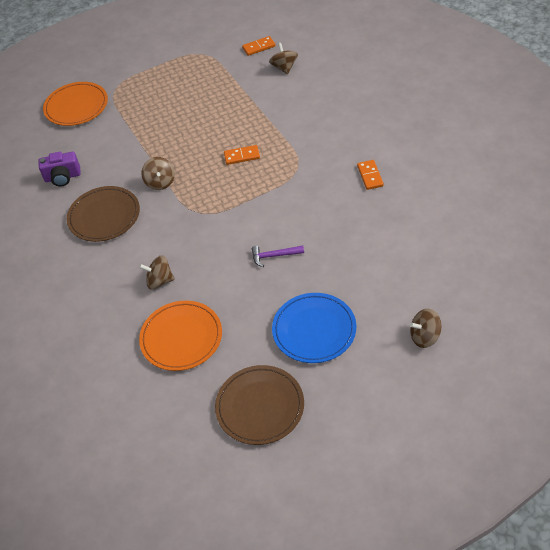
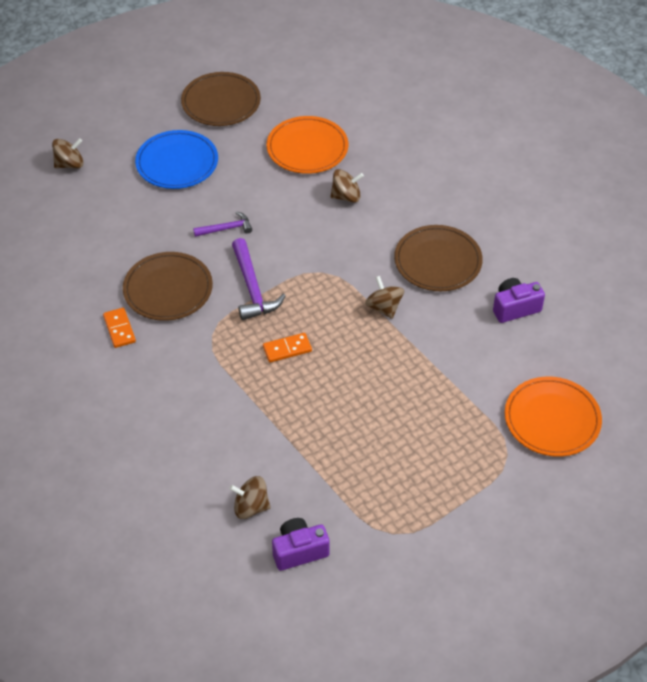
camera: 165 degrees right, 0 degrees up
orange domino [242,36,276,56] -> purple camera [272,518,330,571]
brown spinning top [269,43,298,75] -> brown spinning top turned 120 degrees clockwise [229,476,270,519]
none -> brown plate [123,252,213,321]
none -> purple hammer [232,238,286,320]

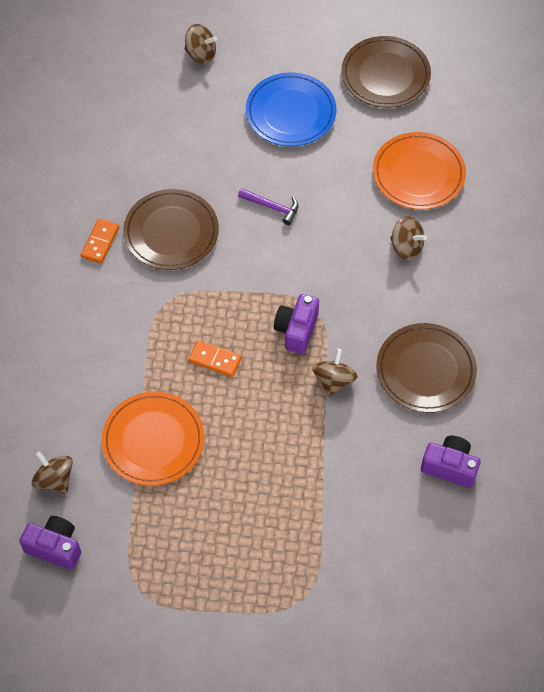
camera: 40 degrees right, 10 degrees up
purple hammer [232,238,286,320] -> none
orange plate [505,376,602,457] -> orange plate moved to [101,391,205,486]
none -> purple camera [274,294,319,354]

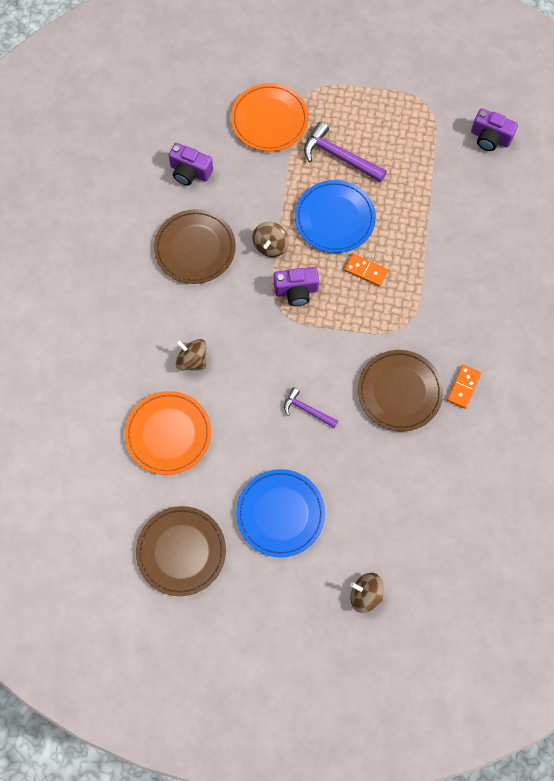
camera: 175 degrees left, 10 degrees up
brown spinning top [32,451,73,493] -> none
orange plate [101,391,205,486] -> orange plate moved to [231,83,309,152]
purple camera [274,294,319,354] -> purple camera turned 60 degrees clockwise [274,267,319,306]
none -> blue plate [295,180,376,253]
none -> purple hammer [304,122,387,183]

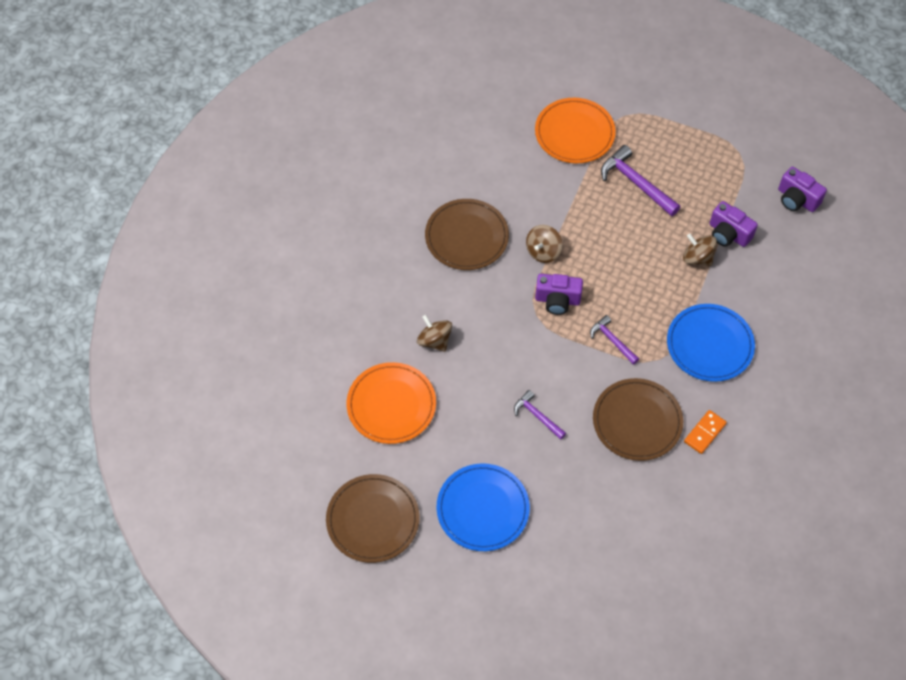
camera: 15 degrees right, 10 degrees down
purple camera [169,143,213,186] -> purple camera moved to [710,201,758,247]
blue plate [295,180,376,253] -> blue plate moved to [667,304,755,382]
orange domino [344,254,388,287] -> none
brown spinning top [350,573,384,613] -> brown spinning top moved to [683,234,717,266]
none -> purple hammer [590,315,639,364]

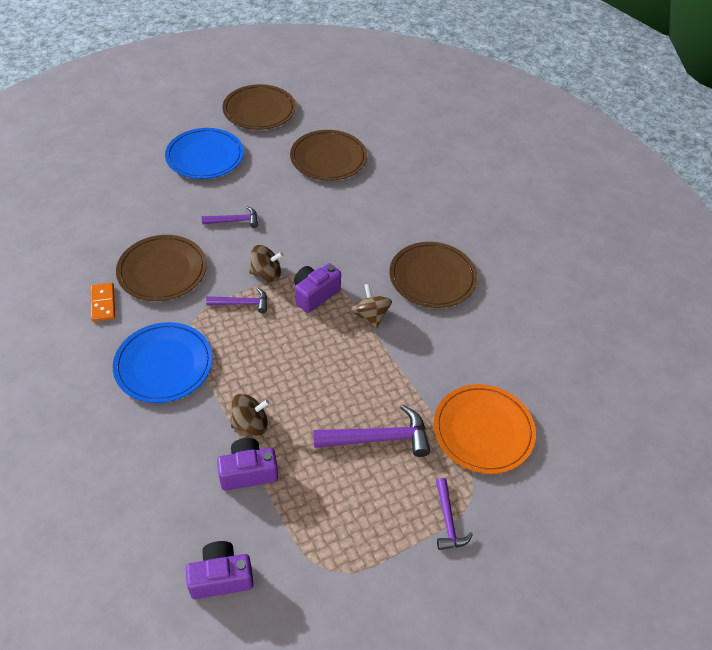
camera: 125 degrees right, 10 degrees down
orange plate [347,362,436,444] -> brown plate [290,130,367,181]
brown spinning top [417,315,452,352] -> brown spinning top moved to [249,245,283,282]
none -> purple hammer [436,478,473,550]

